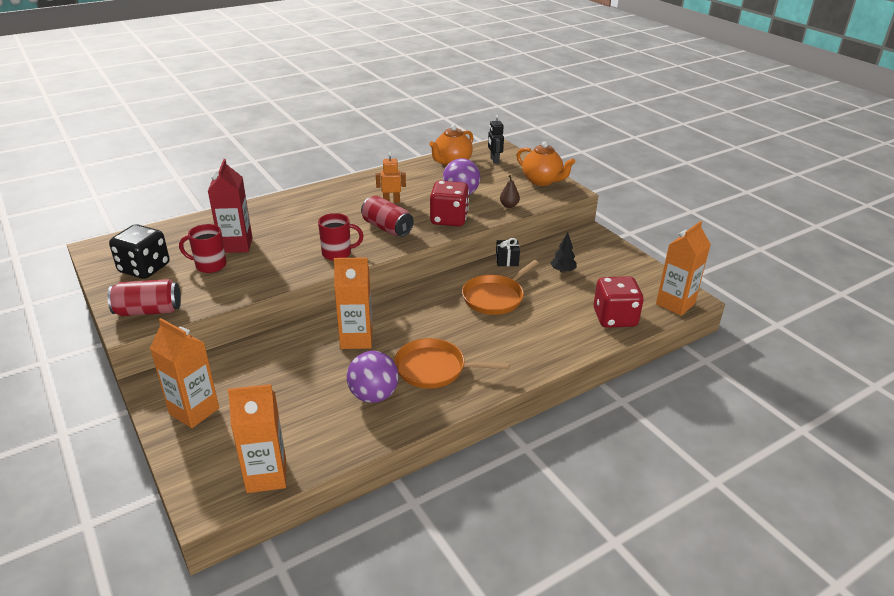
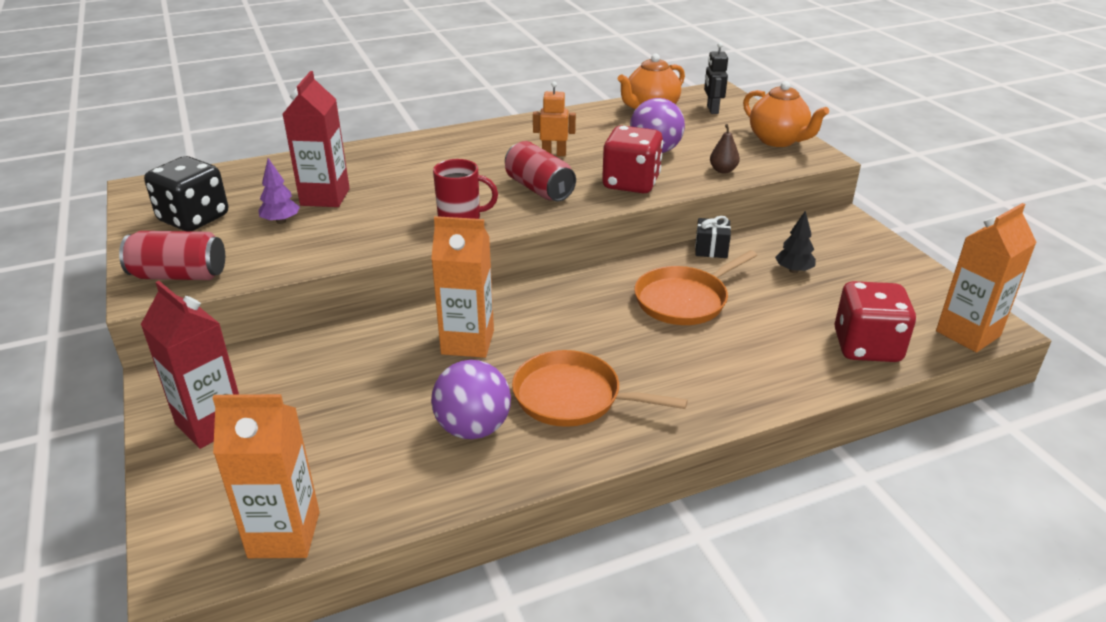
camera: 10 degrees right, 0 degrees up
orange carton [150,318,219,428] -> red carton [141,281,239,449]
red mug [179,224,227,273] -> purple tree [258,158,300,224]

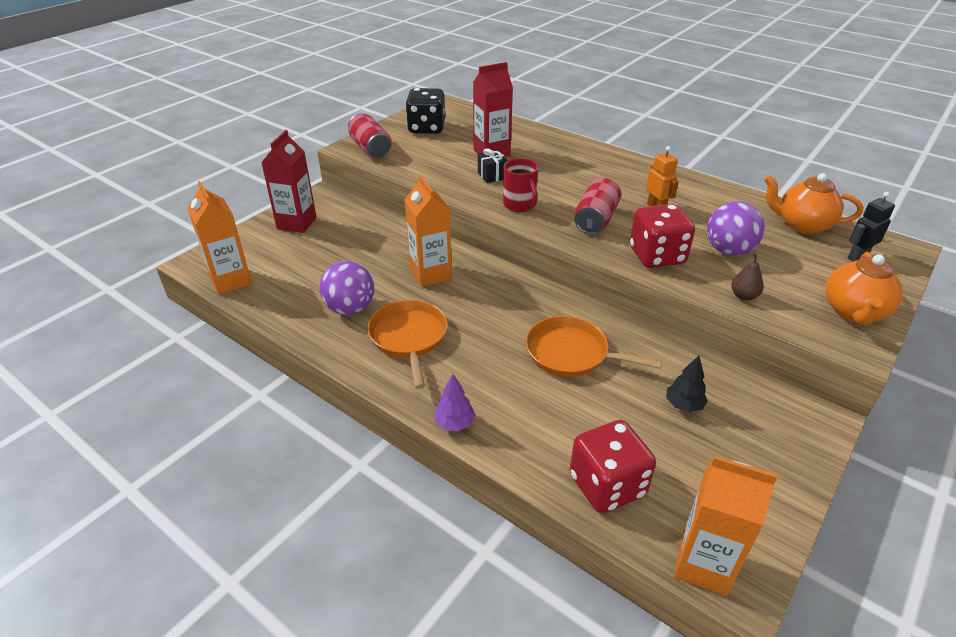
camera: 60 degrees right, 5 degrees up
purple tree [258,158,300,224] -> purple tree moved to [434,374,476,431]
black gift [695,216,731,258] -> black gift moved to [478,148,508,183]

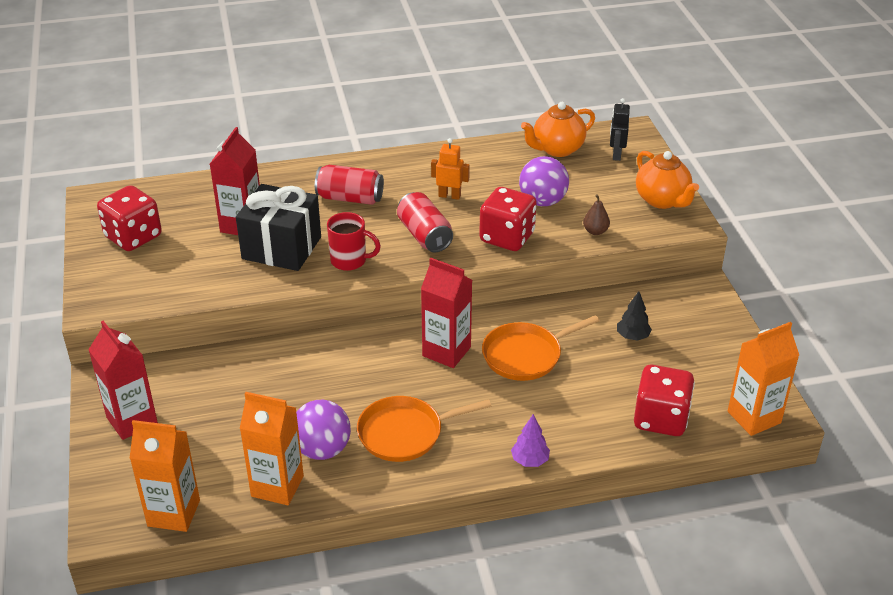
camera: 50 degrees left, 0 degrees up
red can [348,114,391,158] -> red can moved to [315,165,384,205]
orange pan [367,300,448,389] -> orange pan turned 45 degrees counterclockwise [357,396,491,462]
black dice [405,88,445,134] -> red dice [97,185,162,251]
orange carton [405,174,452,287] -> orange carton moved to [240,392,304,505]
black gift [478,148,508,183] -> black gift [236,184,321,271], size x2.22
none -> red carton [421,258,472,368]

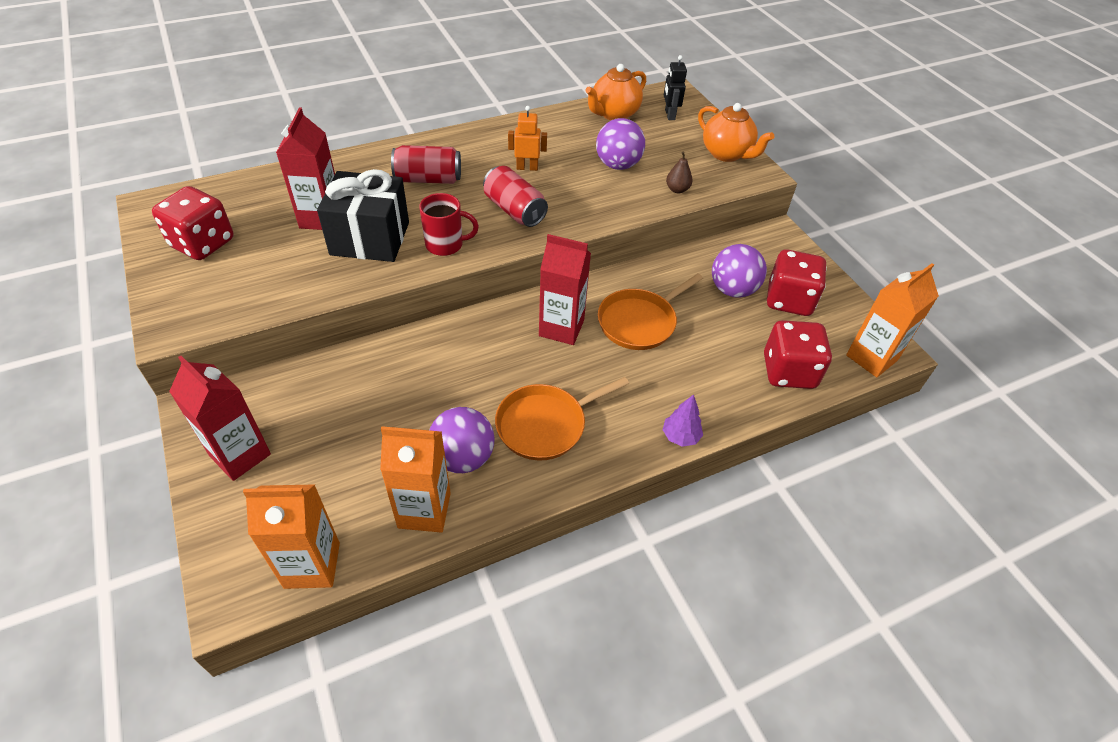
camera: 15 degrees left, 10 degrees up
red dice [479,187,537,251] -> red dice moved to [767,249,827,316]
black tree [617,291,652,341] -> purple ball [712,244,767,298]

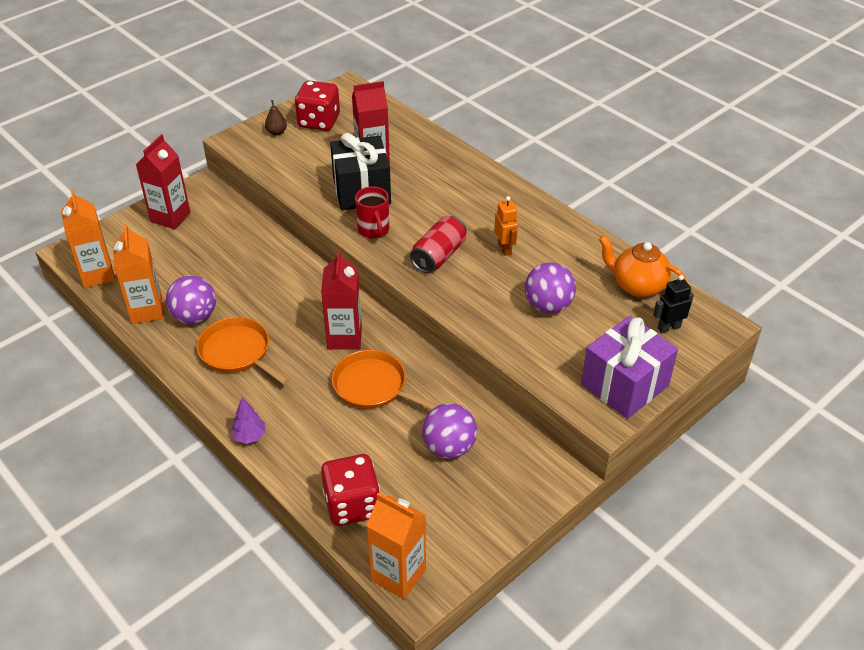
camera: 75 degrees right, 5 degrees down
red can [391,145,461,184] -> none
brown pear [666,151,693,193] -> brown pear moved to [265,100,287,135]
orange teapot [698,103,774,162] -> purple gift [581,316,678,419]
red dice [767,249,827,316] -> none

